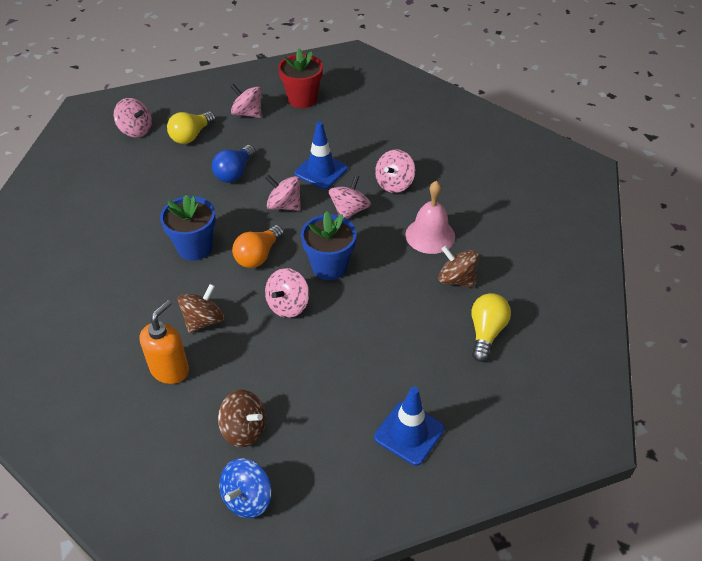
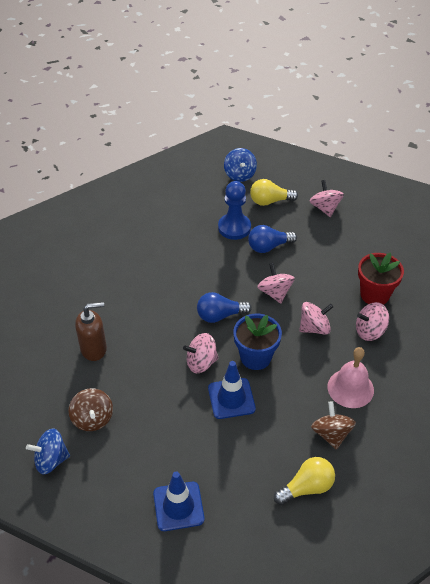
camera: 45 degrees right, 0 degrees up
pink spinning top [114,98,152,137] -> blue spinning top [224,148,257,182]
orange soap dispenser [140,300,189,384] -> brown soap dispenser [75,302,107,361]
blue flower pot [160,195,216,261] -> none
brown spinning top [177,284,224,333] -> none
orange light bulb [232,225,284,268] -> blue light bulb [197,292,252,323]
red flower pot [278,48,323,108] -> red flower pot moved to [358,253,404,305]
blue traffic cone [295,121,348,189] -> blue traffic cone moved to [208,361,256,419]
none -> blue pawn [218,181,251,240]

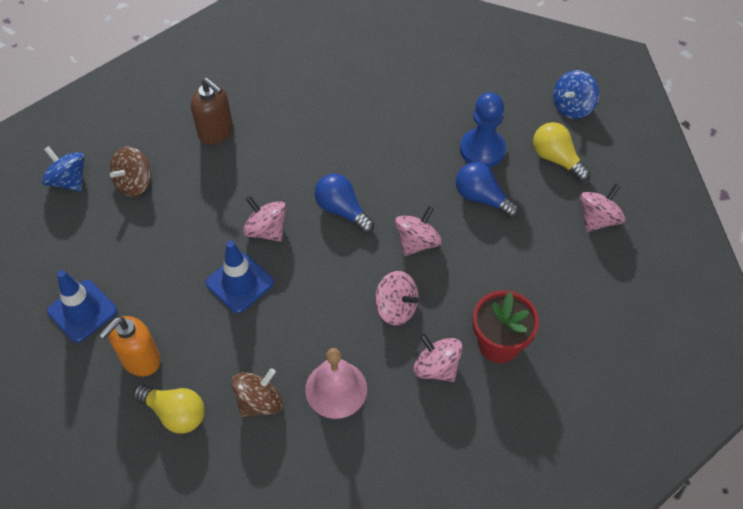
camera: 55 degrees right, 10 degrees up
blue flower pot [233,313,282,370] -> none
none -> orange soap dispenser [99,316,160,376]

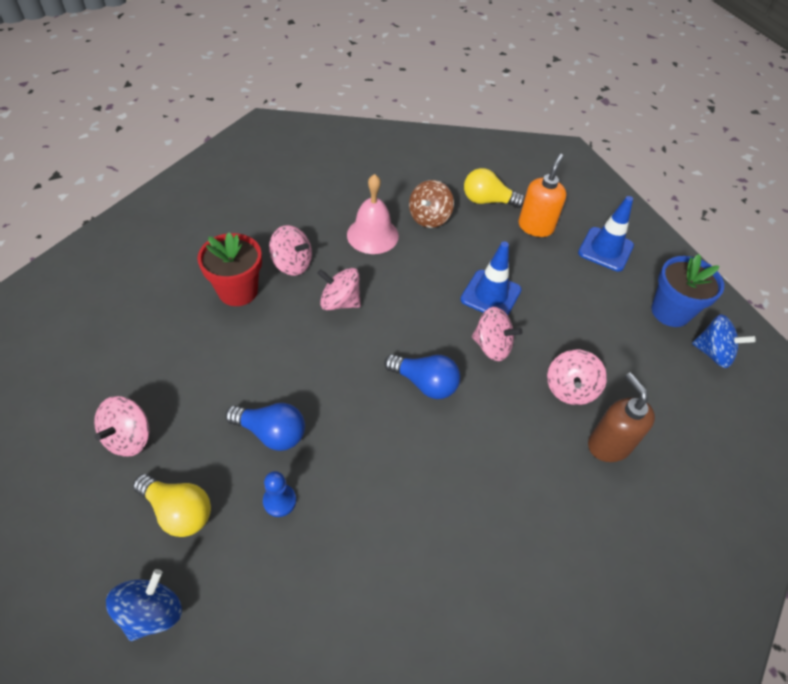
camera: 160 degrees right, 5 degrees down
brown spinning top [110,146,151,197] -> none
brown soap dispenser [191,78,233,145] -> brown soap dispenser turned 45 degrees clockwise [588,373,655,462]
pink spinning top [395,206,442,256] -> pink spinning top moved to [547,350,607,405]
blue pawn [460,92,506,168] -> blue pawn [263,471,296,517], size x0.55
none -> blue flower pot [651,254,724,327]

